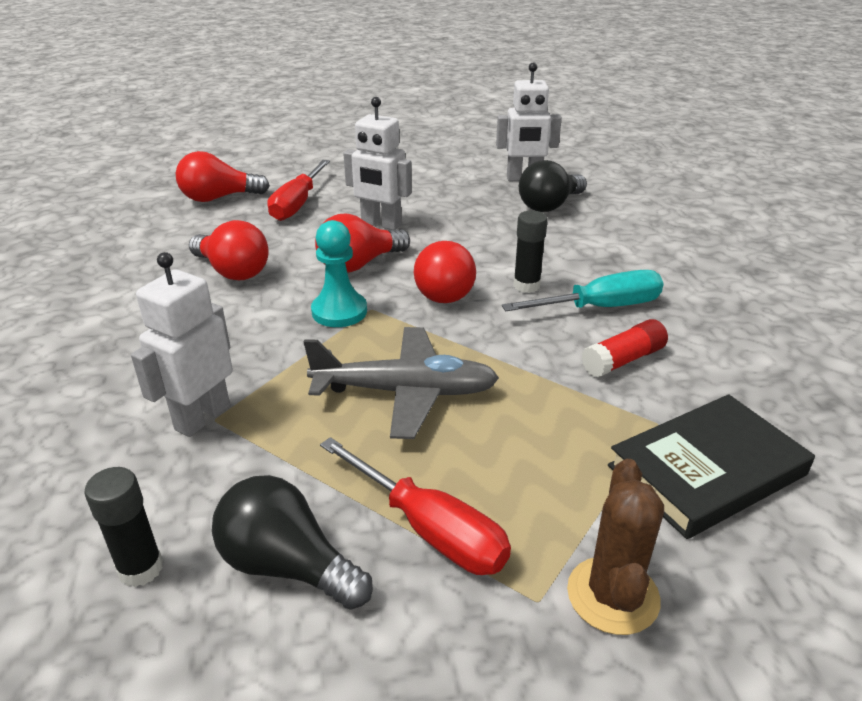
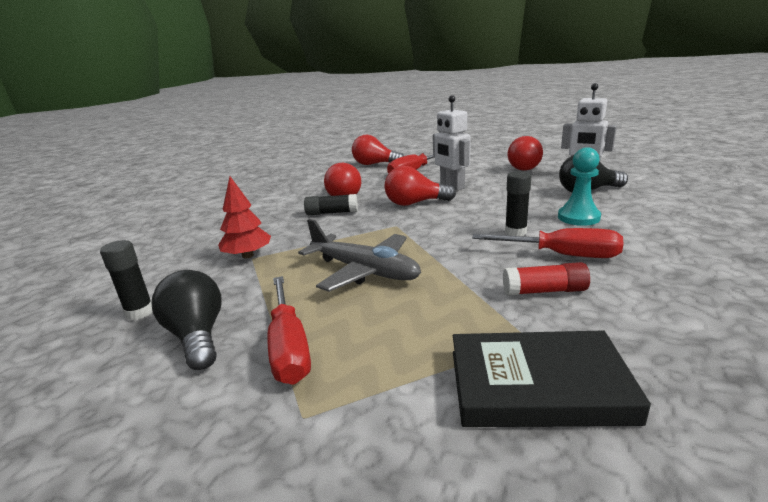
camera: 35 degrees right, 10 degrees down
white robot [131,252,233,437] -> red tree [218,177,271,258]
turquoise pawn [311,220,367,327] -> turquoise pawn moved to [558,147,601,226]
red light bulb [414,241,476,303] -> red light bulb moved to [508,136,543,170]
turquoise screwdriver [502,270,664,312] -> red screwdriver [472,228,623,258]
brown cactus [567,459,664,635] -> none
none -> black glue stick [304,194,358,215]

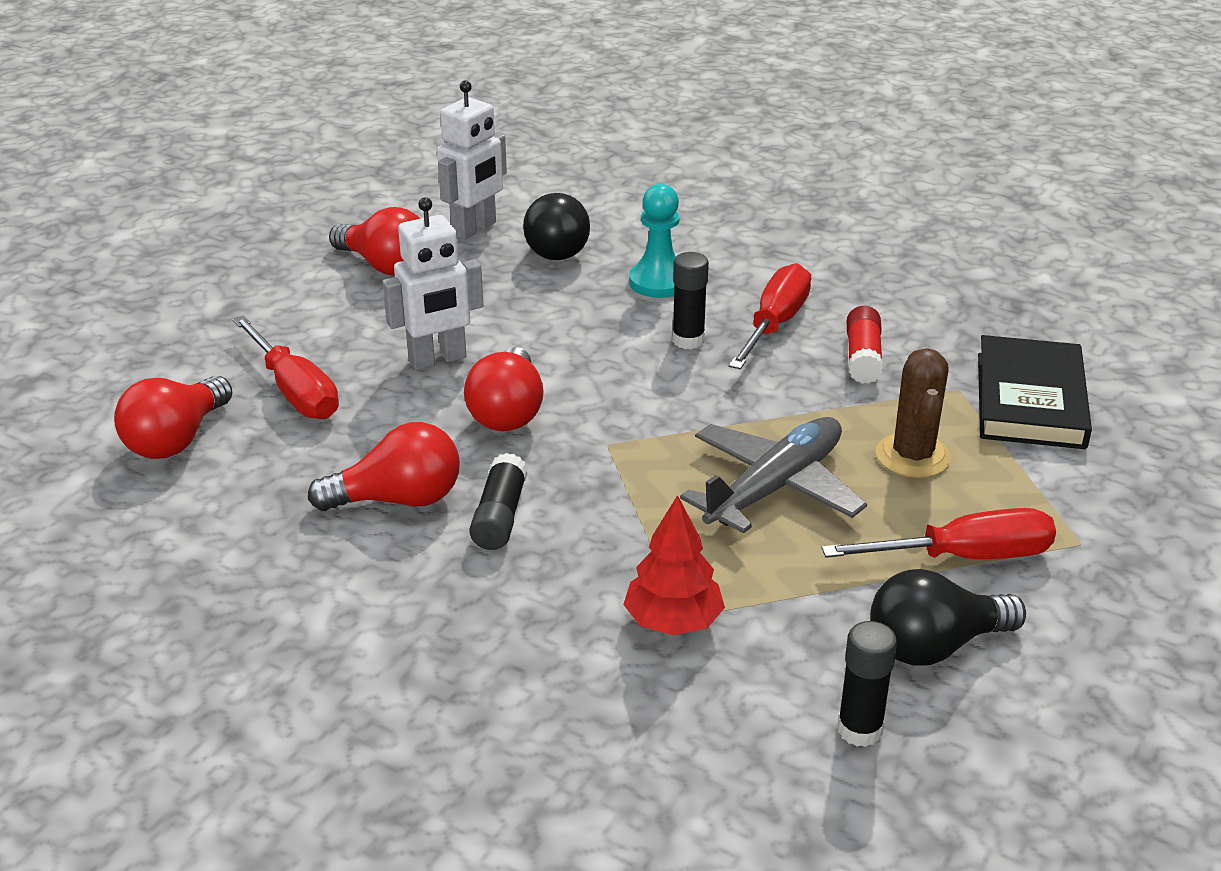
camera: 85 degrees left, 10 degrees up
none -> brown cactus [876,348,951,478]

